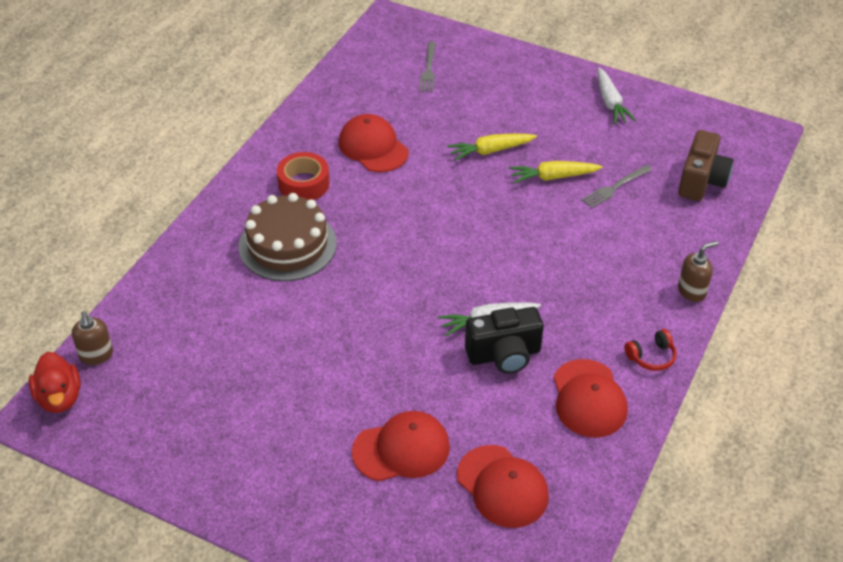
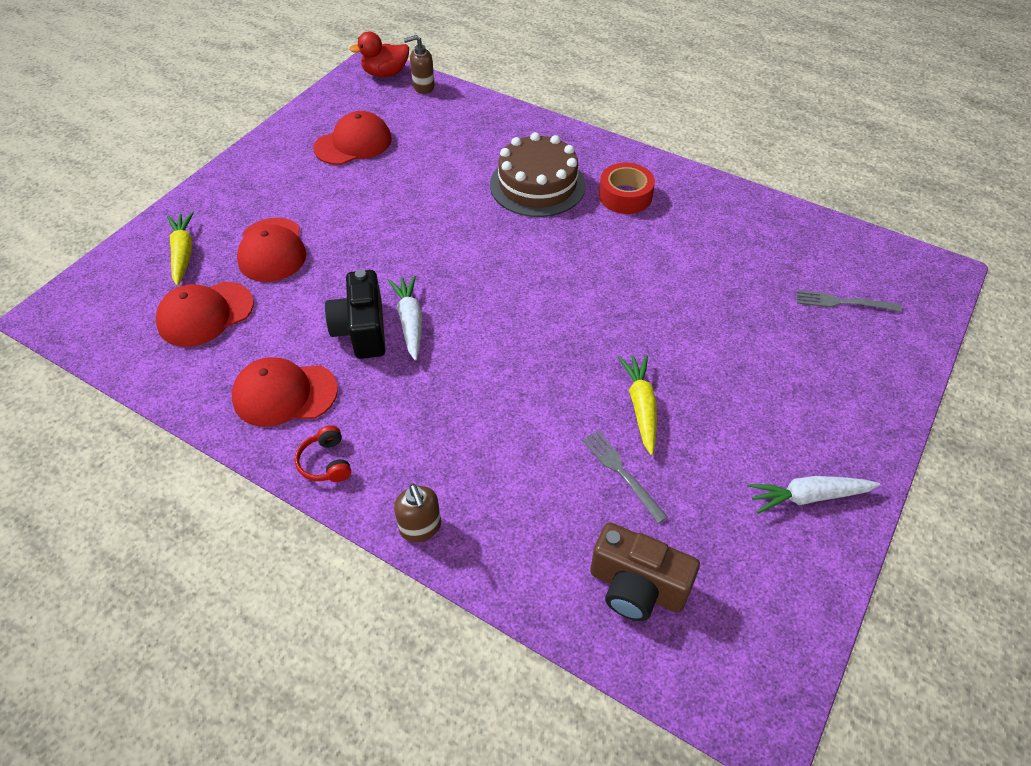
camera: 95 degrees right, 5 degrees up
red cap [339,114,409,172] -> red cap moved to [313,111,392,165]
yellow carrot [447,134,537,161] -> yellow carrot moved to [167,212,194,286]

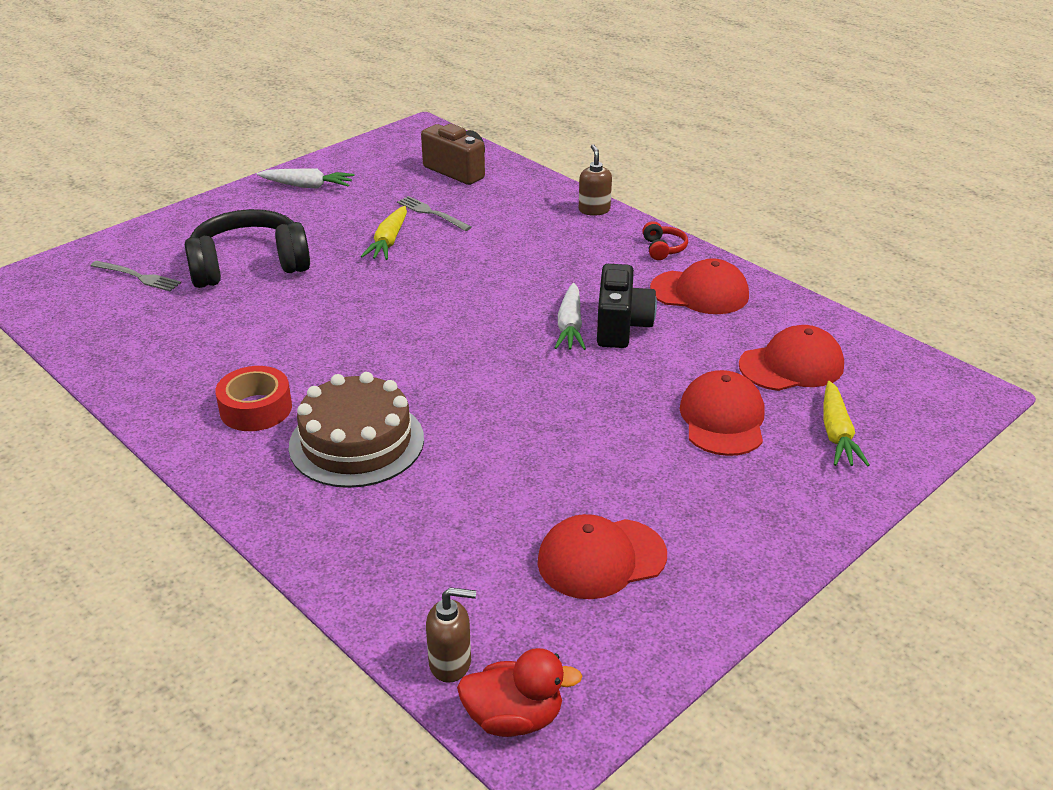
camera: 165 degrees left, 15 degrees down
grey fork [582,430,668,523] -> grey fork turned 150 degrees clockwise [397,196,471,231]
none -> black headphones [185,209,310,288]

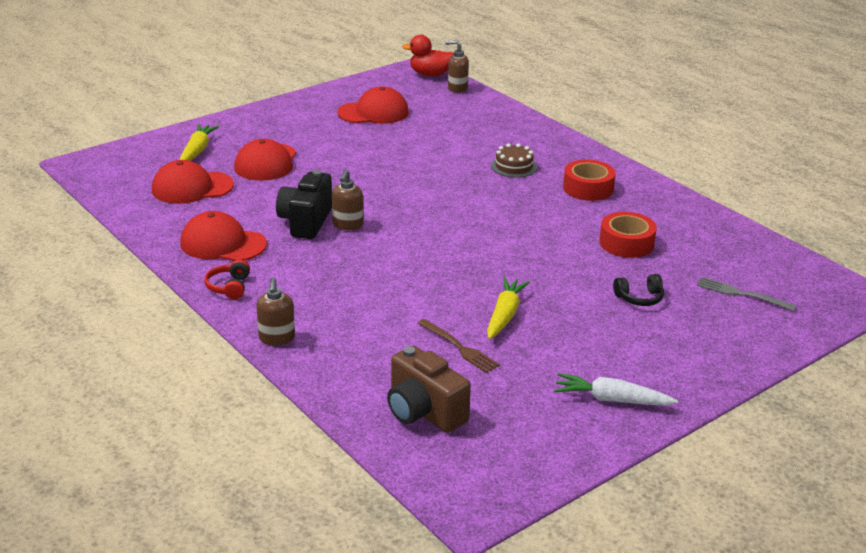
camera: 175 degrees left, 5 degrees down
black headphones [185,209,310,288] -> black headphones [613,274,664,306], size x0.42
brown cake [289,372,424,488] -> brown cake [491,144,537,178], size x0.52
grey fork [397,196,471,231] -> brown fork [417,319,500,373]
white carrot [555,283,586,350] -> brown soap dispenser [332,169,363,230]
none -> red tape [599,212,657,258]

